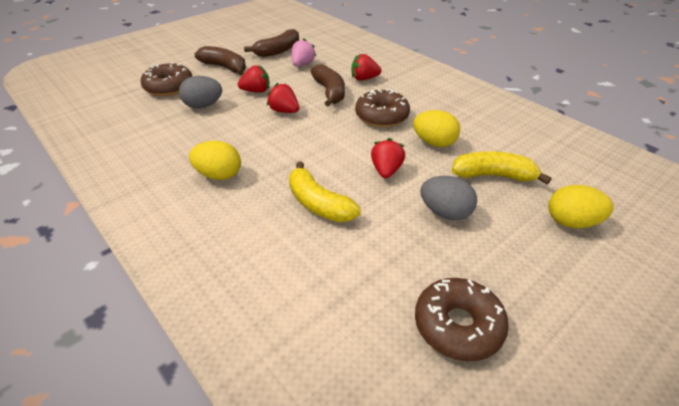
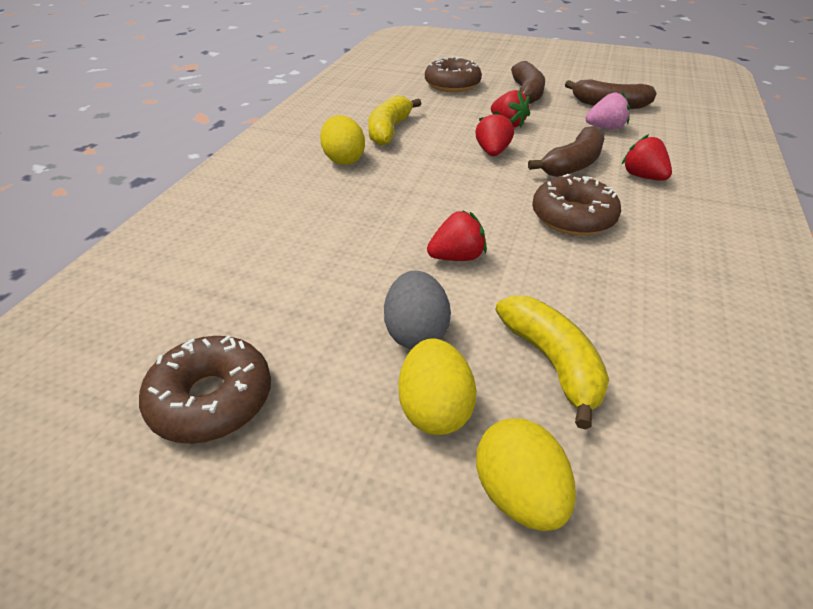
camera: 60 degrees right, 0 degrees up
grey egg [179,76,222,108] -> none
yellow banana [289,161,361,222] -> yellow banana moved to [368,95,422,146]
yellow egg [413,110,460,147] -> yellow egg moved to [398,338,476,435]

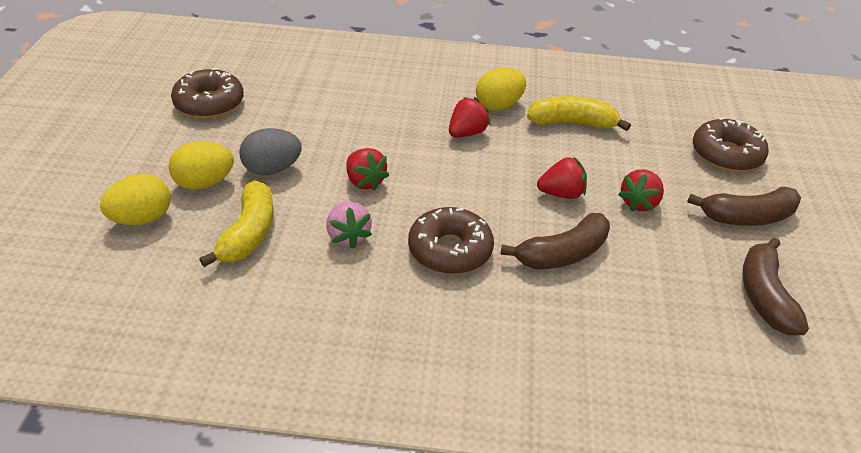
camera: 75 degrees right, 0 degrees up
yellow banana [496,296,609,429] -> yellow banana turned 45 degrees counterclockwise [199,181,274,267]
brown banana [528,126,604,177] -> brown banana turned 60 degrees counterclockwise [500,213,610,269]
pink strawberry [586,92,630,130] -> pink strawberry moved to [326,202,372,249]
red strawberry [622,134,672,181] -> red strawberry moved to [449,97,490,138]

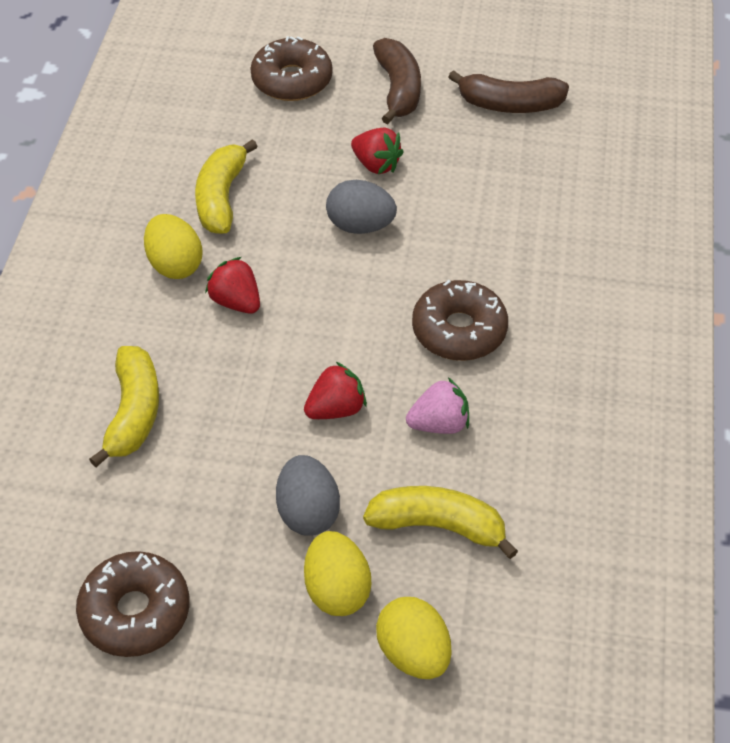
camera: 85 degrees left, 10 degrees up
brown banana [500,213,610,269] -> none
red strawberry [537,157,587,199] -> grey egg [326,180,397,234]
none -> yellow banana [89,346,159,467]

